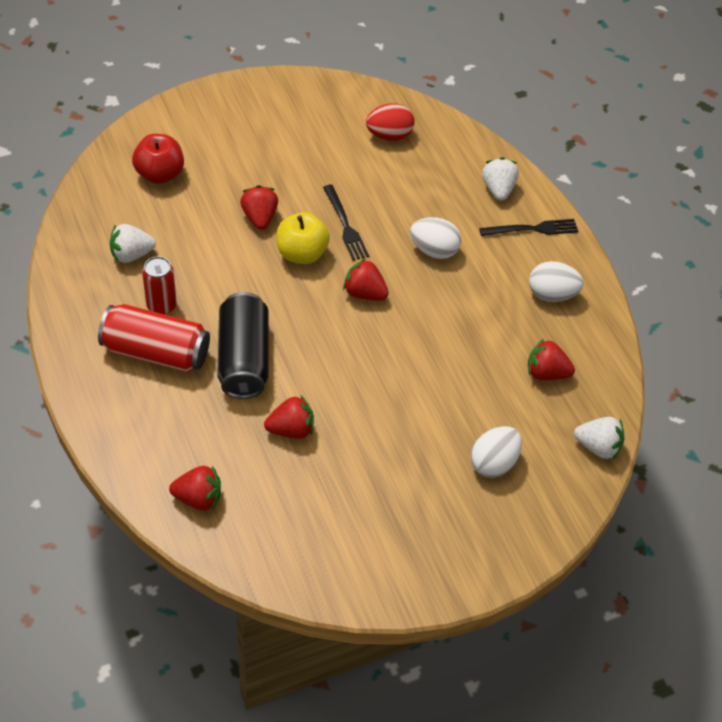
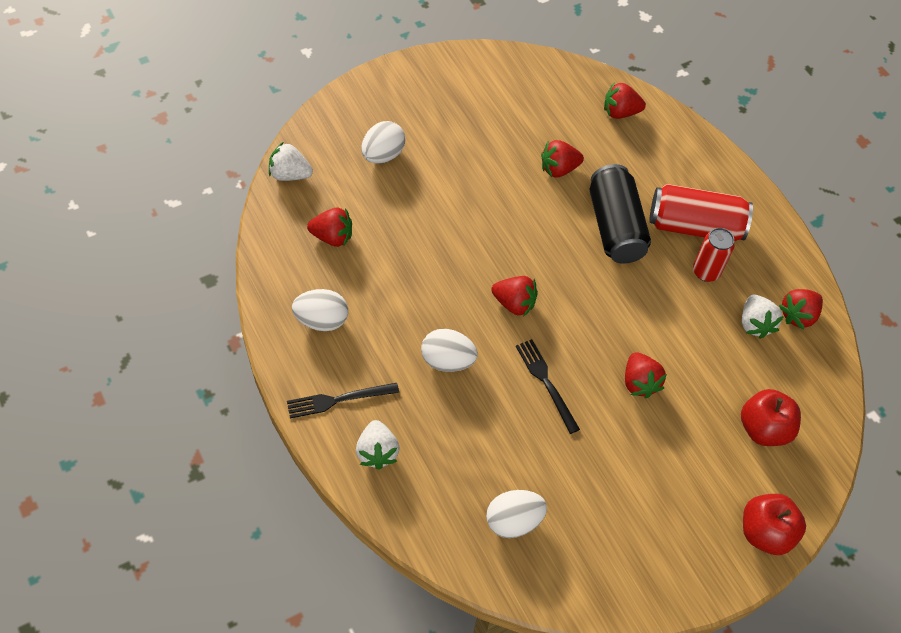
camera: 175 degrees right, 5 degrees up
white strawberry [110,224,156,263] -> white strawberry turned 105 degrees clockwise [742,294,784,339]
yellow apple [277,212,330,264] -> none
red egg [366,103,415,141] -> white egg [486,490,547,538]
none -> red apple [743,494,806,555]
none -> red strawberry [779,289,823,330]

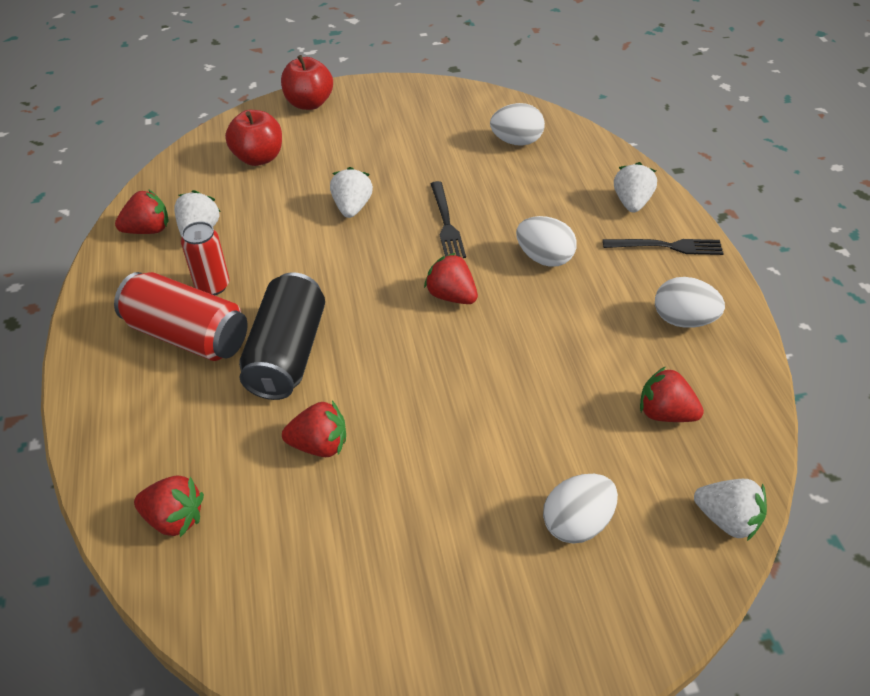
camera: 160 degrees left, 10 degrees down
red strawberry [625,352,667,398] -> white strawberry [330,167,373,218]

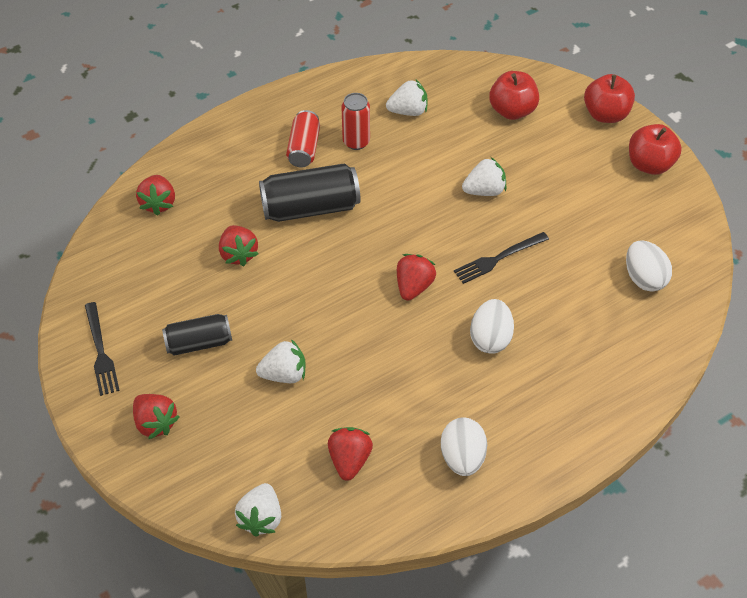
camera: 70 degrees right, 5 degrees up
red can [114,272,248,361] -> red can [286,110,320,167], size x0.63
red strawberry [115,189,169,234] -> red strawberry moved to [133,394,180,440]
white egg [543,474,618,544] -> none
black fork [603,239,724,255] -> black fork moved to [85,302,120,396]
white strawberry [614,162,657,213] -> white strawberry moved to [256,339,306,383]
none -> black can [162,314,232,356]
none -> red apple [629,124,682,175]

